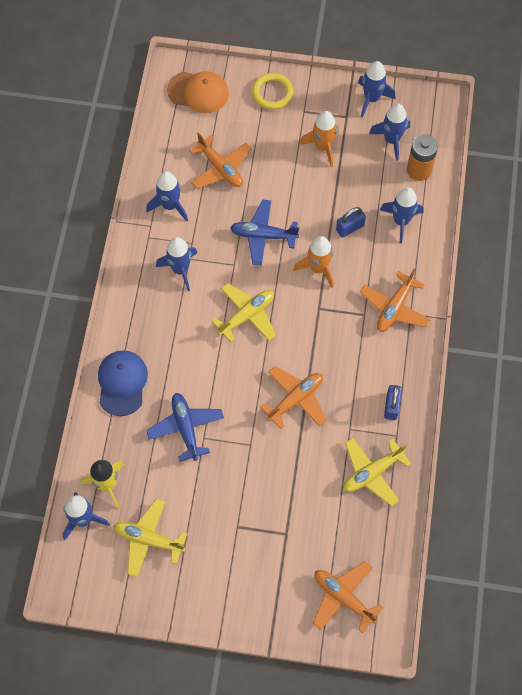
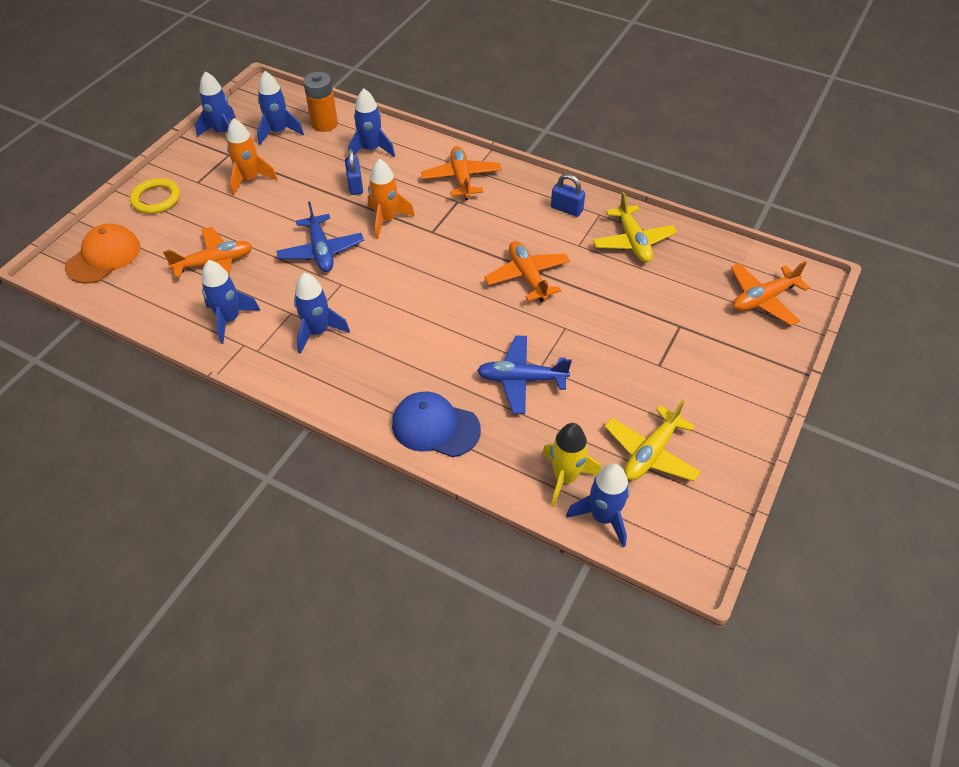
camera: 70 degrees left, 15 degrees down
yellow plane [212,283,276,342] -> none
blue plane [230,199,299,265] -> blue plane turned 45 degrees counterclockwise [276,201,364,272]
orange plane [360,268,430,332] -> orange plane turned 150 degrees counterclockwise [421,146,502,200]

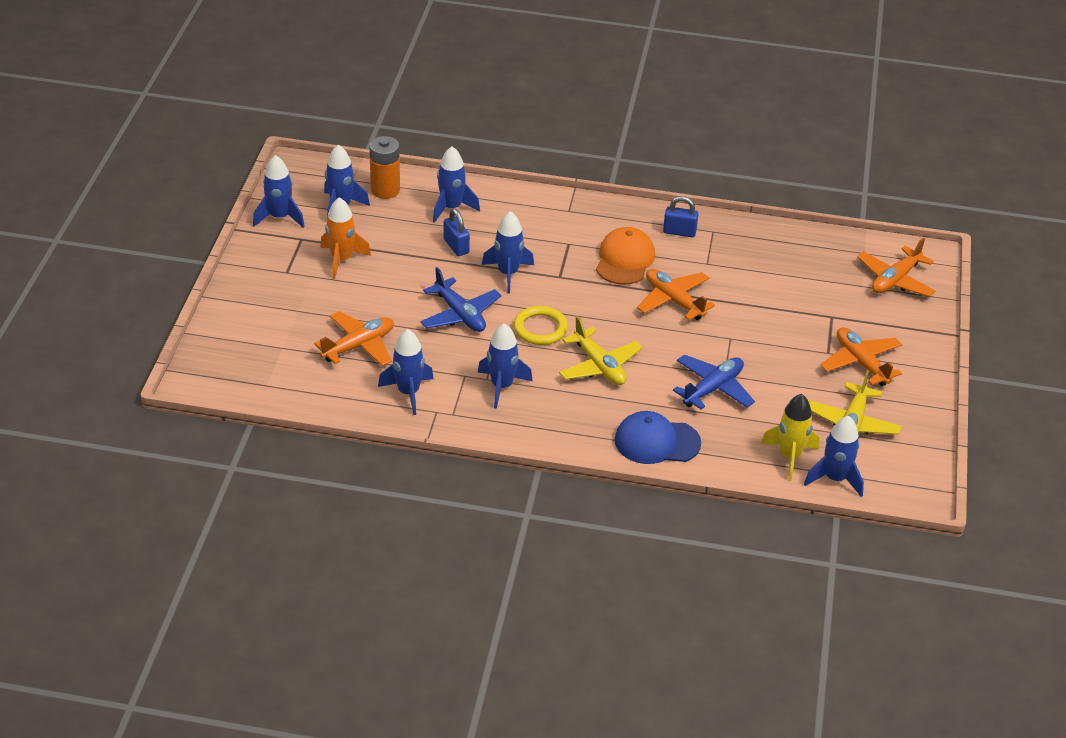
camera: 20 degrees left, 10 degrees down
orange cap [65,223,140,284] -> orange cap moved to [596,227,655,285]
yellow ring [130,178,180,214] -> yellow ring moved to [514,306,568,345]
orange rocket [368,159,415,239] -> blue rocket [482,211,534,293]
orange plane [421,146,502,200] -> orange plane moved to [820,327,902,386]
blue plane [477,335,572,414] -> blue plane turned 150 degrees clockwise [673,354,755,410]
yellow plane [593,192,677,263] -> yellow plane moved to [559,316,642,385]

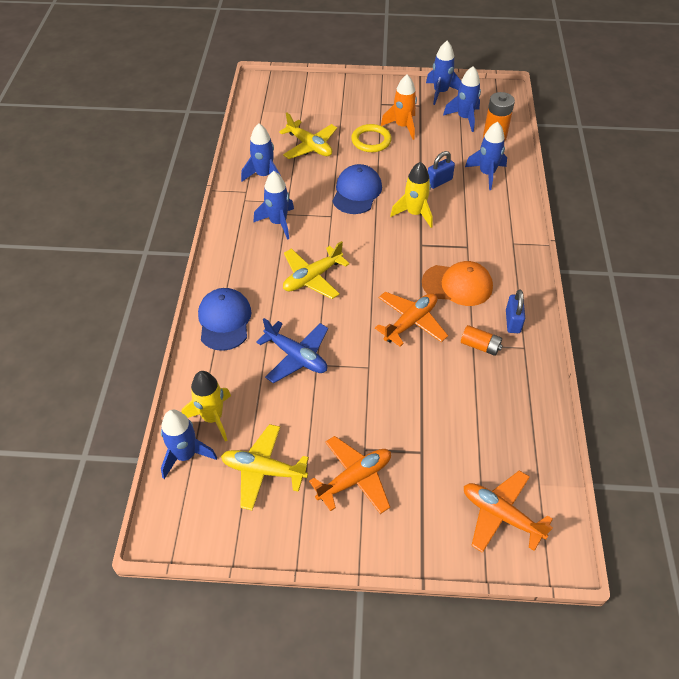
camera: 85 degrees right, 10 degrees up
orange plane [314,311,394,366] -> yellow plane [279,113,337,159]
blue plane [420,267,502,332] -> blue cap [332,164,382,214]
blue rocket [482,211,534,293] -> yellow rocket [390,162,433,228]
yellow ring [514,306,568,345] -> yellow ring moved to [351,124,392,152]
none -> orange battery [461,325,503,356]

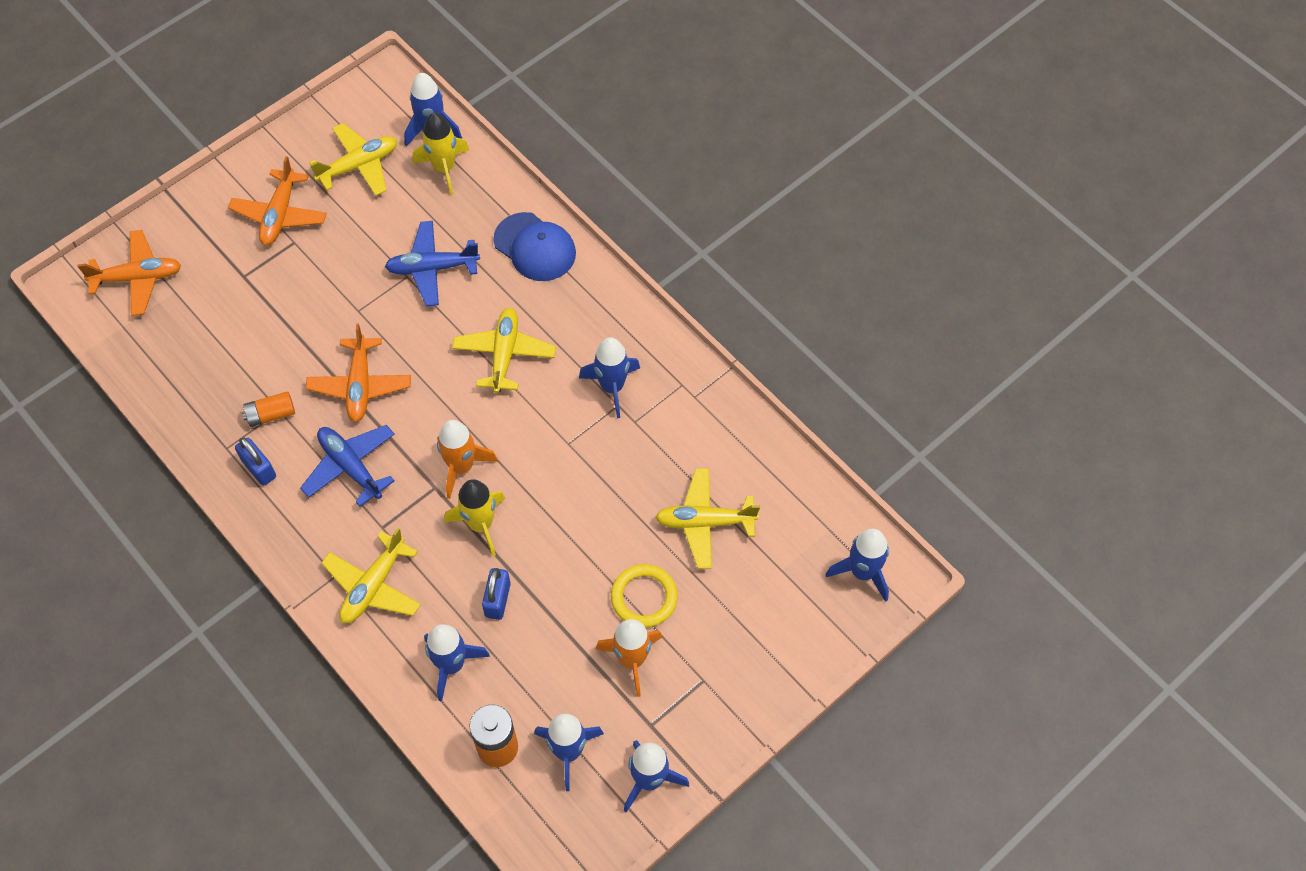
camera: 135 degrees right, 10 degrees up
blue rocket [241,123,281,182] -> blue rocket moved to [825,529,889,602]
blue cap [332,164,382,214] -> none
orange cap [422,261,493,306] -> blue plane [300,425,395,507]
none -> yellow plane [321,528,421,623]
none -> orange rocket [437,420,498,499]

